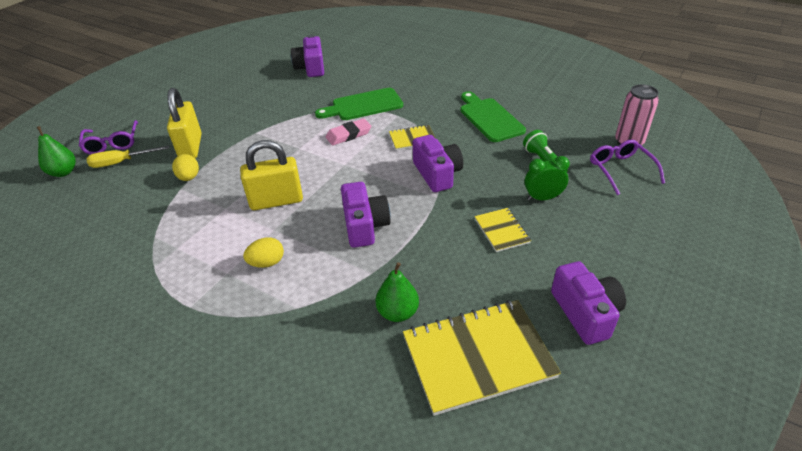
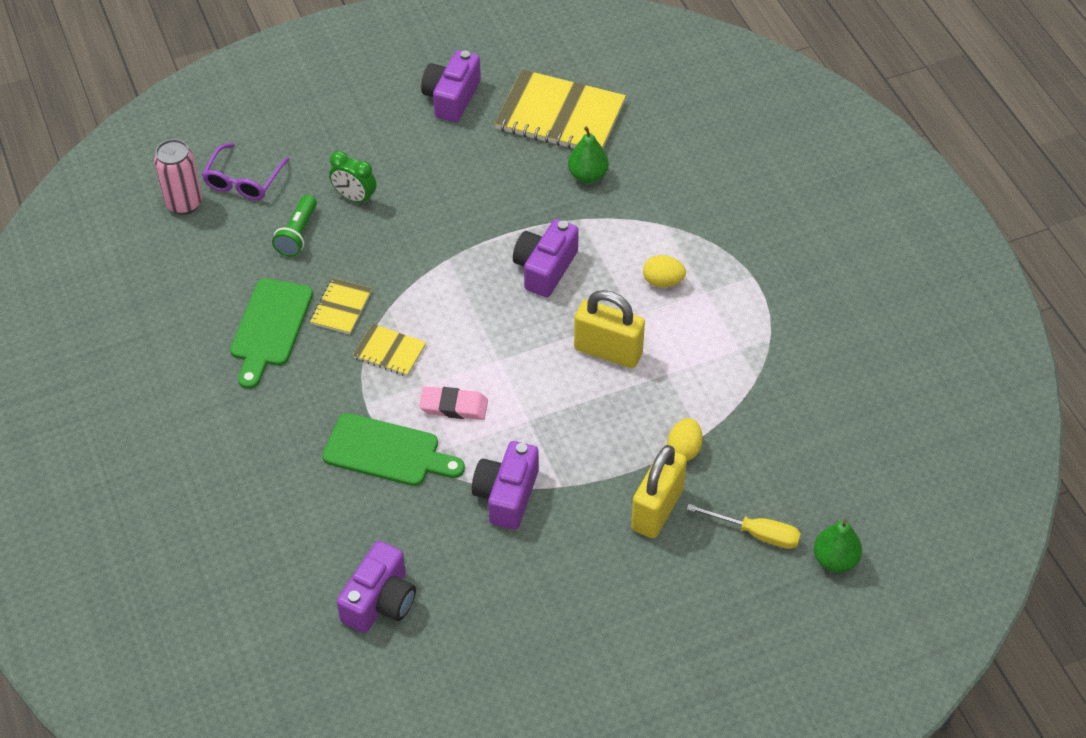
camera: 145 degrees left, 10 degrees up
purple glasses [79,120,138,155] -> none
purple camera [413,135,463,192] -> purple camera moved to [472,441,539,530]
yellow notebook [475,208,531,252] -> yellow notebook moved to [310,278,372,334]

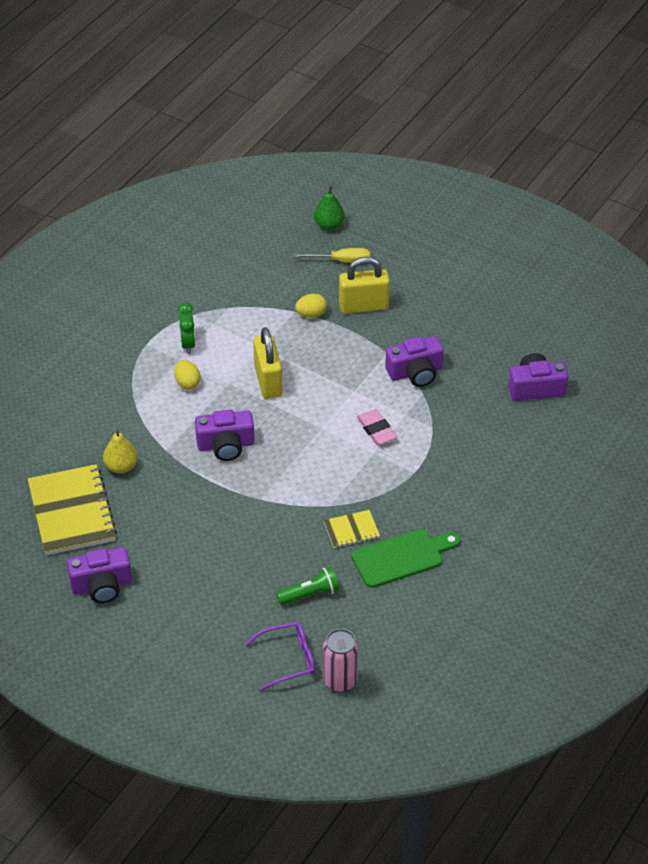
camera: 125 degrees left, 5 degrees down
green cutting board [322,413,465,486] -> none
green clock [329,151,376,205] -> green clock moved to [178,302,195,354]
yellow notebook [353,324,426,376] -> none
green pear [568,126,609,183] -> yellow pear [103,430,138,473]
yellow screwdriver [686,504,801,549] -> yellow screwdriver turned 105 degrees clockwise [293,248,370,263]

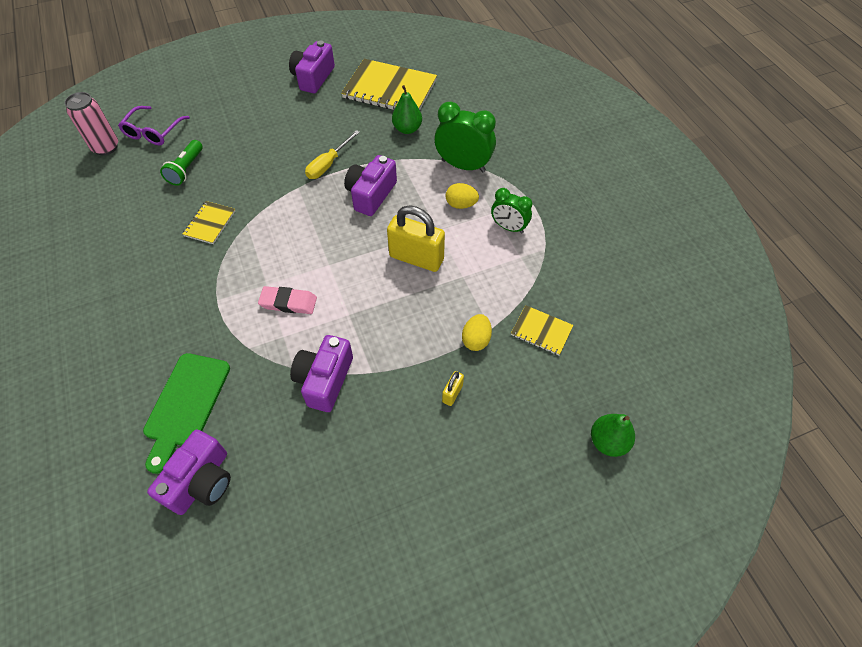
camera: 125 degrees right, 10 degrees up
yellow pear [103,430,138,473] -> green pear [392,85,422,134]
yellow screwdriver [293,248,370,263] -> yellow screwdriver moved to [305,130,360,179]
yellow padlock [339,256,390,314] -> yellow padlock [442,371,464,406], size x0.45
green cutting board [352,529,461,588] -> green cutting board moved to [143,353,230,474]
none -> green clock [435,102,496,172]
none -> yellow notebook [511,305,574,355]

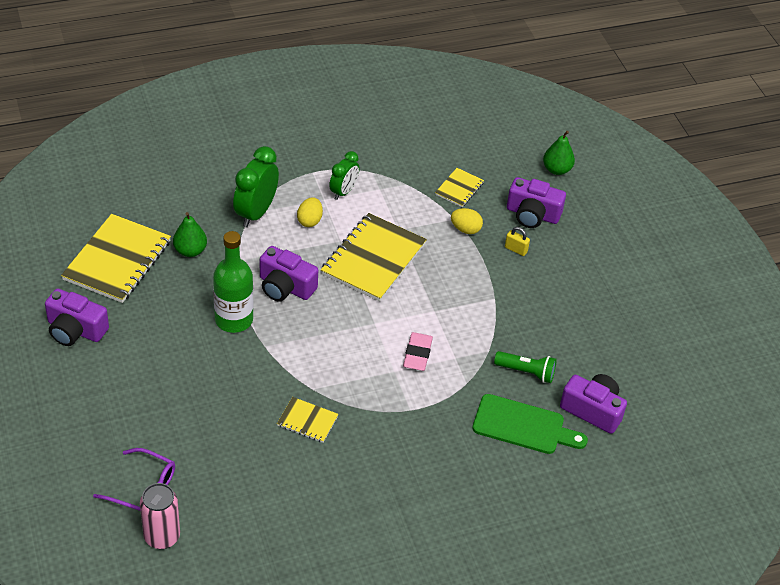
camera: 90 degrees left, 10 degrees down
green flashlight [160,140,203,186] -> green flashlight moved to [494,351,556,383]
purple camera [290,335,353,412] -> purple camera moved to [507,177,566,228]
yellow screwdriver [305,130,360,179] -> green bottle [213,231,253,333]
yellow padlock [387,205,445,272] -> yellow notebook [321,213,427,302]

